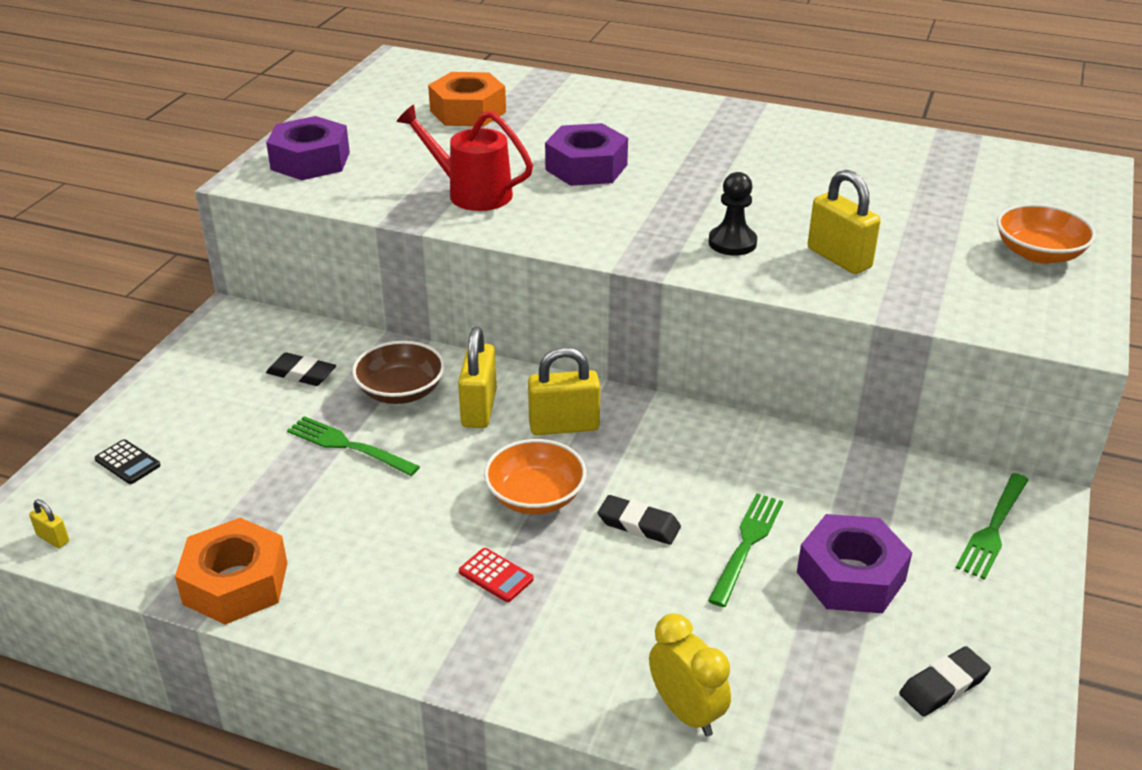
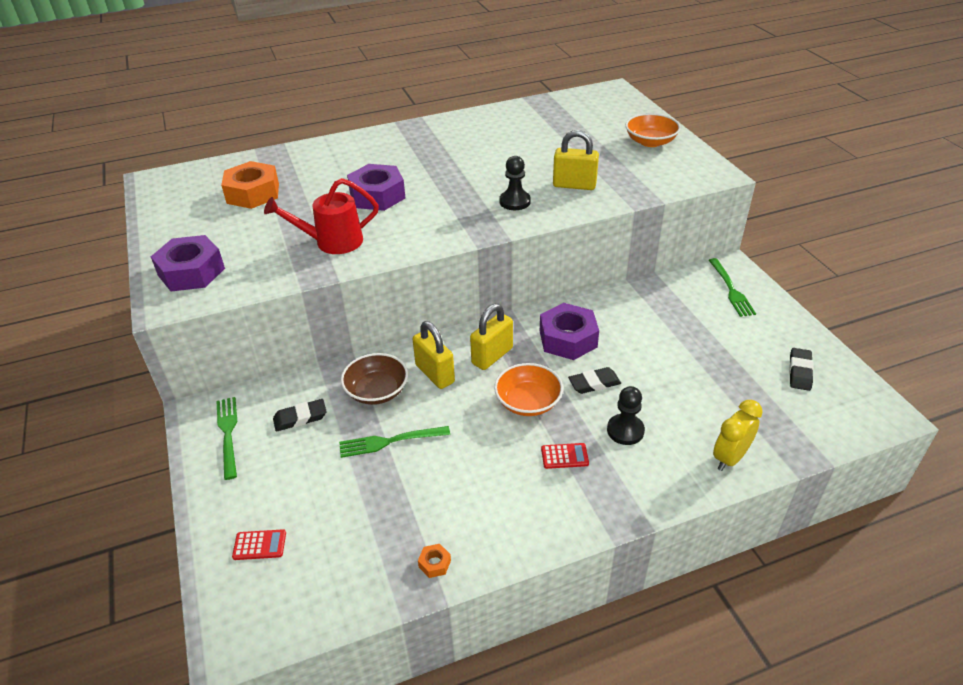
camera: 40 degrees left, 5 degrees up
yellow padlock [29,499,69,548] -> none
black calculator [94,439,161,484] -> red calculator [232,529,286,560]
orange nut [175,518,287,625] -> orange nut [418,544,451,578], size x0.40
yellow clock [649,613,731,737] -> yellow clock turned 60 degrees counterclockwise [713,400,763,471]
green fork [708,493,783,607] -> green fork moved to [216,397,237,480]
purple nut [797,514,912,613] -> purple nut moved to [540,303,599,360]
none -> black pawn [607,386,645,445]

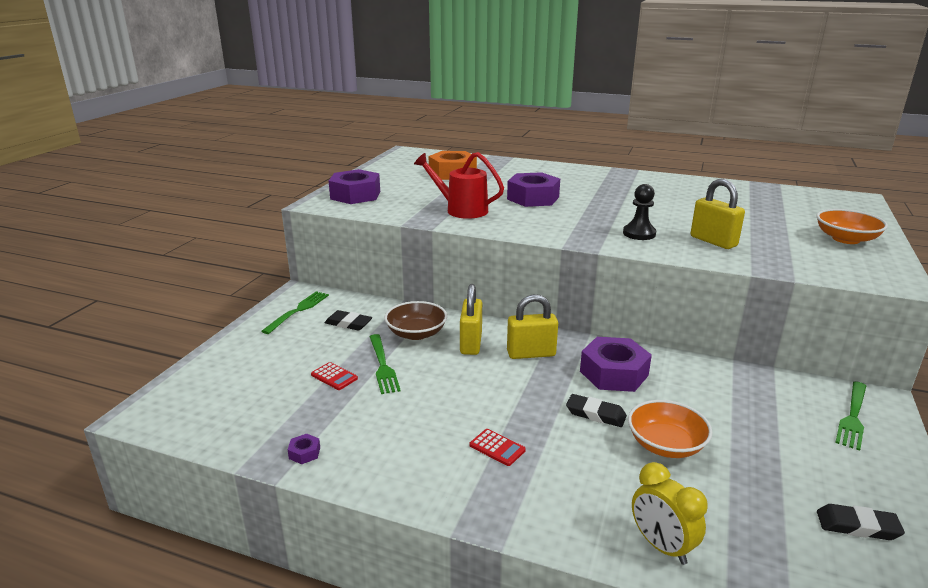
camera: 40 degrees right, 15 degrees down
red calculator [232,529,286,560] -> red calculator moved to [311,362,358,390]
green fork [339,426,450,458] -> green fork turned 135 degrees counterclockwise [369,334,401,394]
orange nut [418,544,451,578] -> purple nut [288,434,320,464]
orange bowl [494,363,563,416] -> orange bowl moved to [628,400,712,458]
black pawn [607,386,645,445] -> none
yellow clock [713,400,763,471] -> yellow clock turned 120 degrees counterclockwise [632,462,708,565]
black eraser [789,348,814,391] -> black eraser turned 45 degrees clockwise [817,504,905,540]

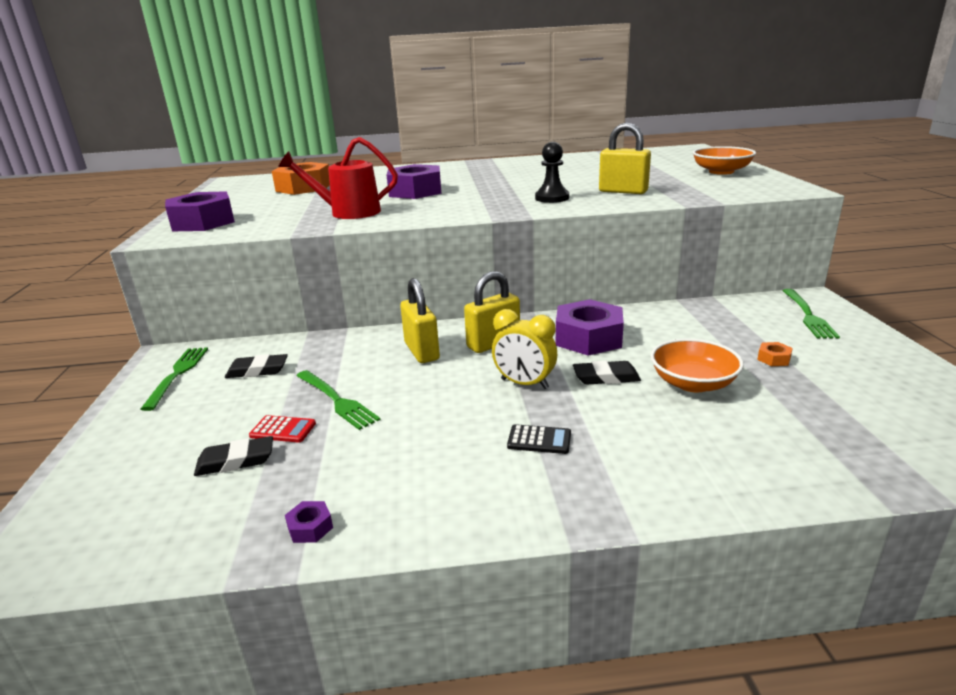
camera: 25 degrees left, 0 degrees up
brown bowl [385,301,447,340] -> none
red calculator [470,429,526,466] -> black calculator [507,424,571,454]
yellow clock [632,462,708,565] -> yellow clock moved to [492,309,557,389]
black eraser [817,504,905,540] -> black eraser moved to [194,436,273,476]
none -> orange nut [757,342,793,366]

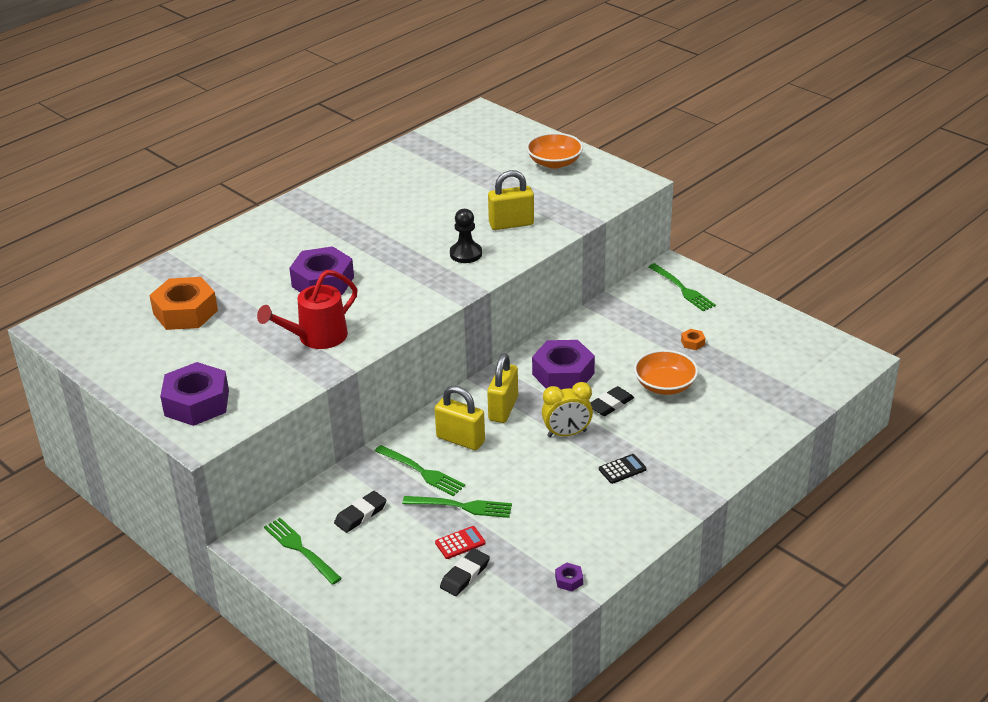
camera: 40 degrees left, 10 degrees up
none -> green fork [375,445,465,496]

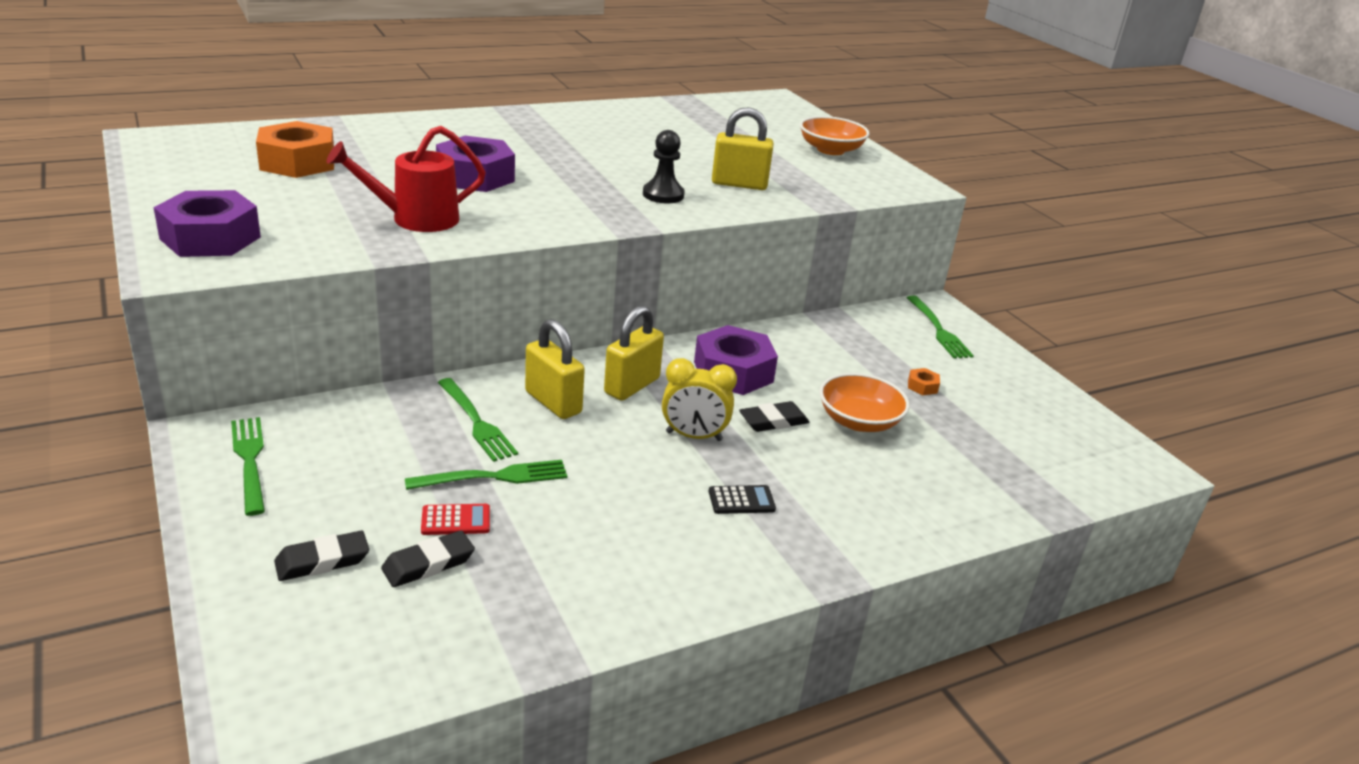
camera: 15 degrees right, 5 degrees down
black eraser [334,491,387,533] -> black eraser moved to [274,531,369,581]
green fork [402,496,512,518] -> green fork turned 45 degrees counterclockwise [405,460,567,490]
purple nut [555,563,583,592] -> none

